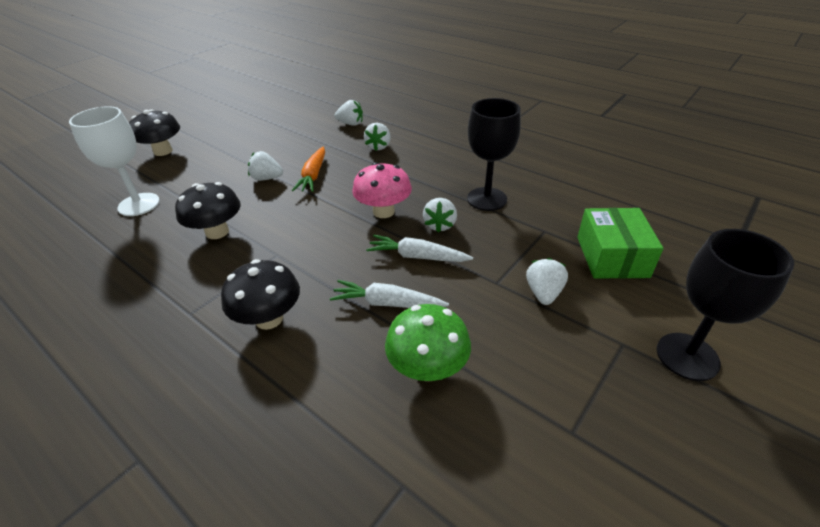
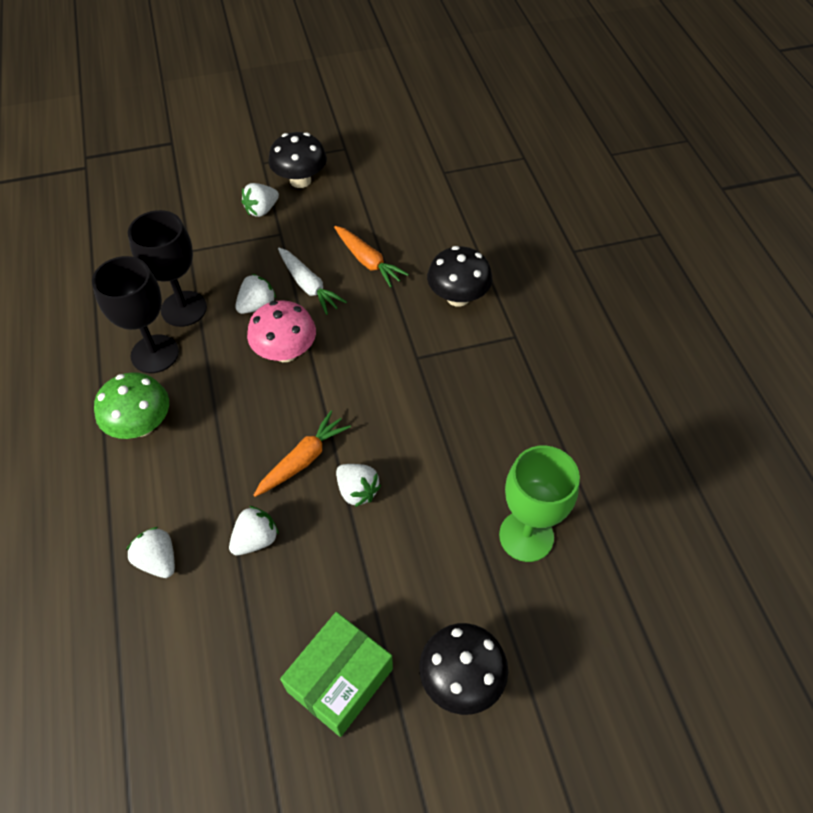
camera: 145 degrees left, 15 degrees up
white goblet [69,106,160,216] -> green goblet [499,446,580,562]
black mushroom [175,182,241,239] -> black mushroom moved to [269,132,327,188]
white carrot [330,280,449,308] -> orange carrot [334,226,409,288]
white strawberry [364,123,391,151] -> white strawberry moved to [229,506,279,555]
green mushroom [385,304,471,381] -> green mushroom moved to [94,372,169,439]
green box [577,208,664,279] -> green box moved to [280,612,393,737]
black goblet [657,229,794,381] -> black goblet moved to [92,256,179,373]

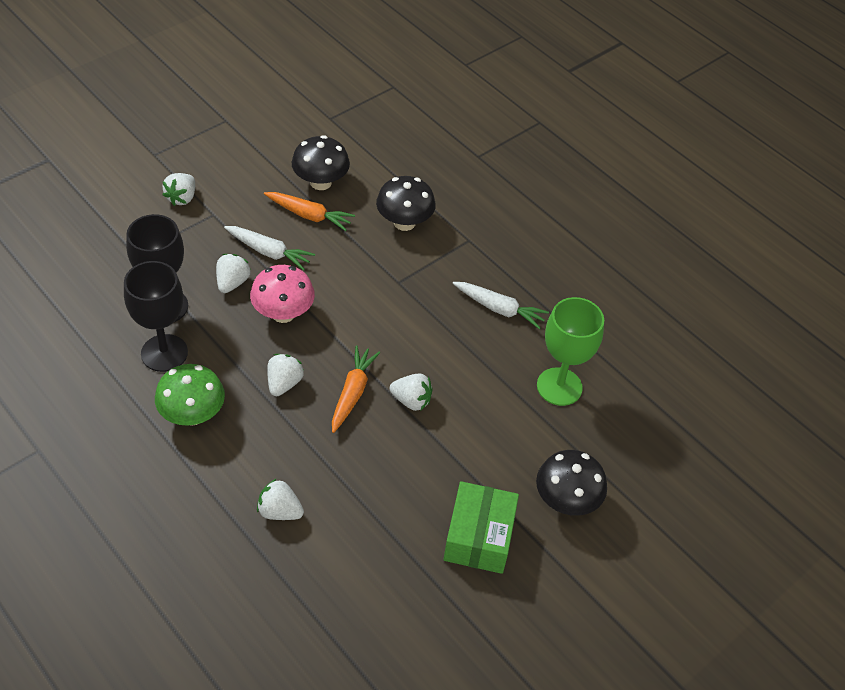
camera: 30 degrees left, 5 degrees down
white strawberry [229,506,279,555] -> white strawberry moved to [267,354,304,396]
black mushroom [269,132,327,188] -> black mushroom moved to [292,135,350,190]
none -> white carrot [453,282,549,329]

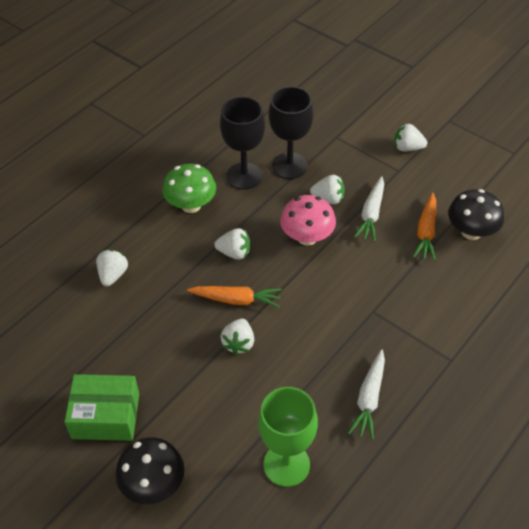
camera: 85 degrees right, 0 degrees up
black mushroom [376,176,436,231] -> none

